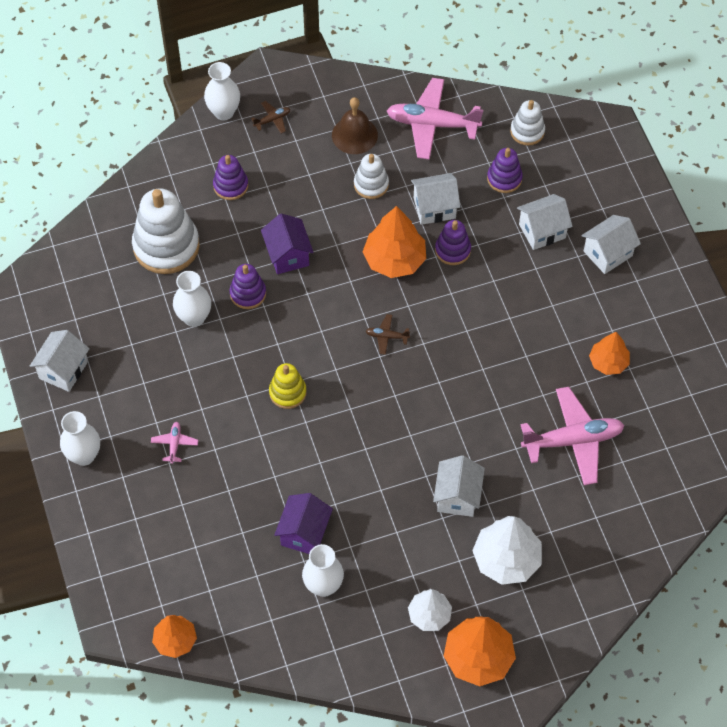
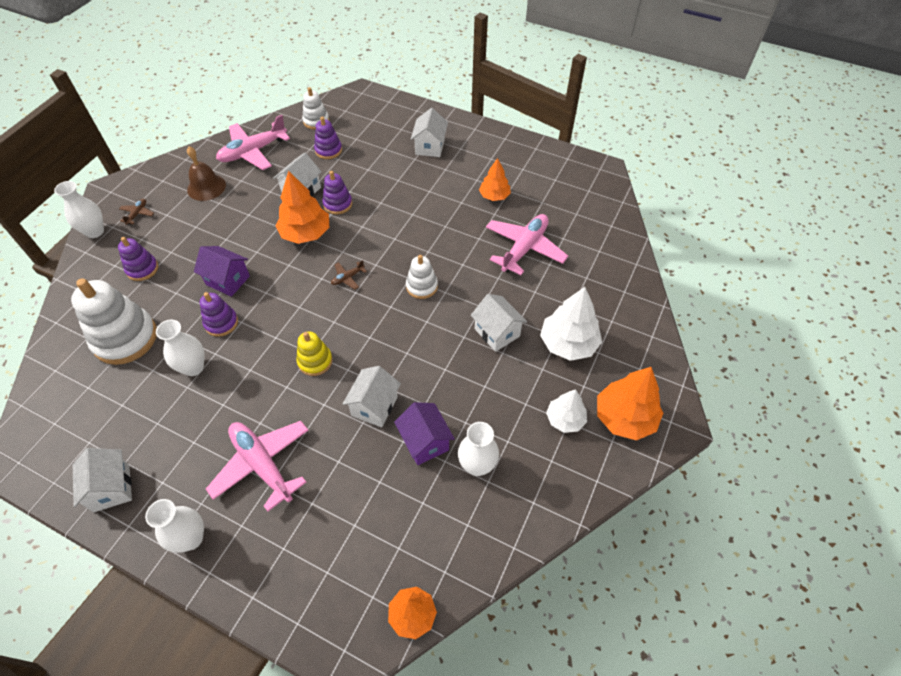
camera: 45 degrees left, 5 degrees down
pink plane [151,422,198,464] -> pink plane [206,421,309,511], size x2.30
white stacking toy [354,154,389,199] -> white stacking toy moved to [406,255,438,299]
white house [517,194,573,250] -> white house moved to [343,366,401,427]

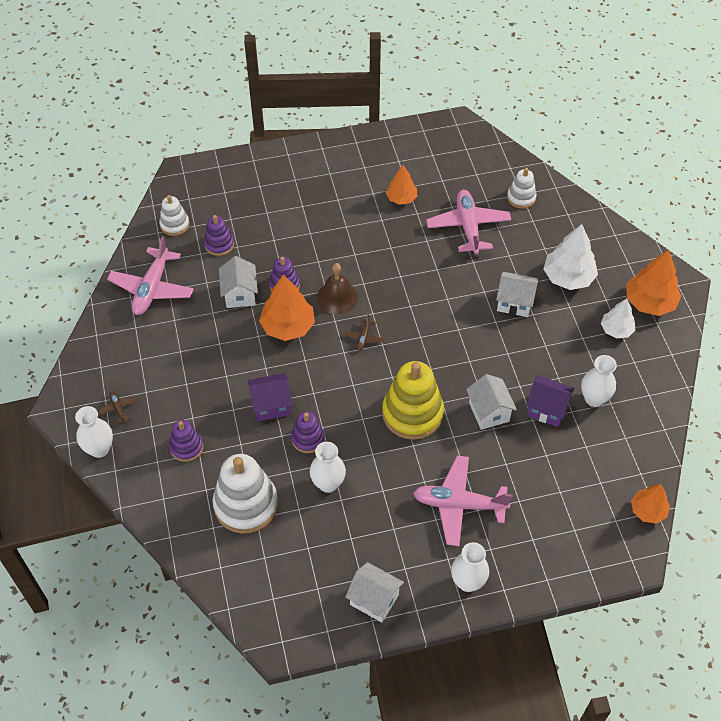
camera: 40 degrees left, 0 degrees up
brown bell [187,146,226,201] -> brown bell moved to [317,263,358,314]
yellow stacking toy [297,332,333,376] -> yellow stacking toy [382,361,444,440], size x1.86
white stacking toy [406,255,438,299] -> white stacking toy moved to [507,168,537,209]
white house [411,108,448,157] -> none

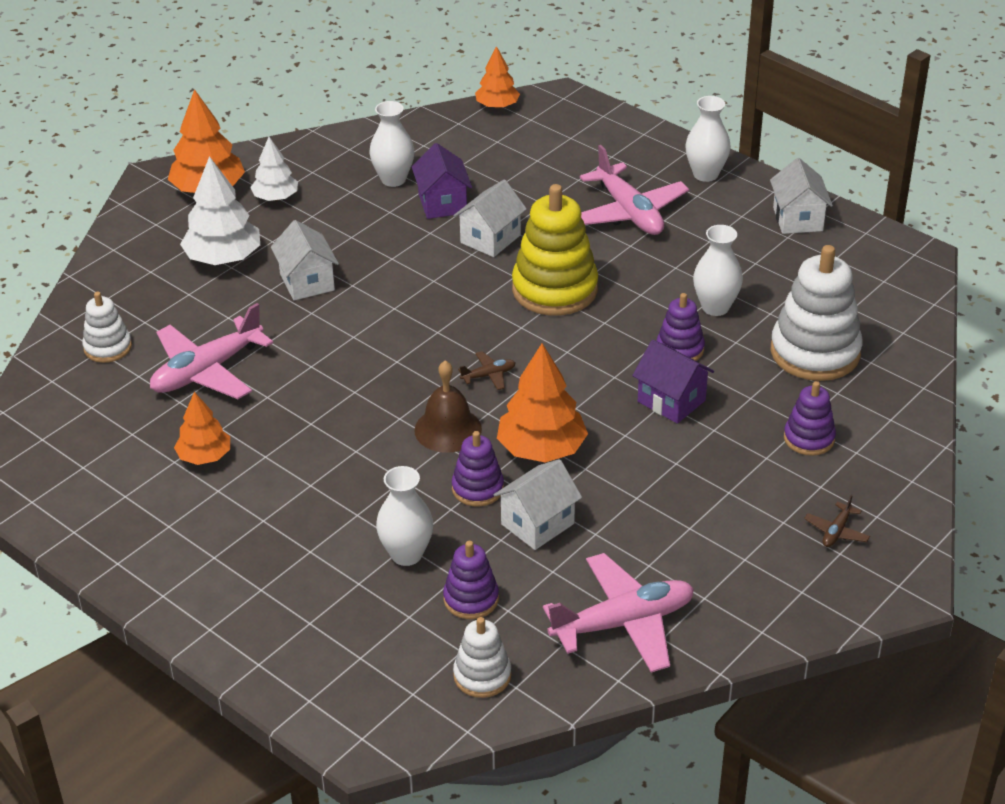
camera: 125 degrees left, 15 degrees down
white vase [75,406,113,458] -> white vase moved to [376,466,433,566]

